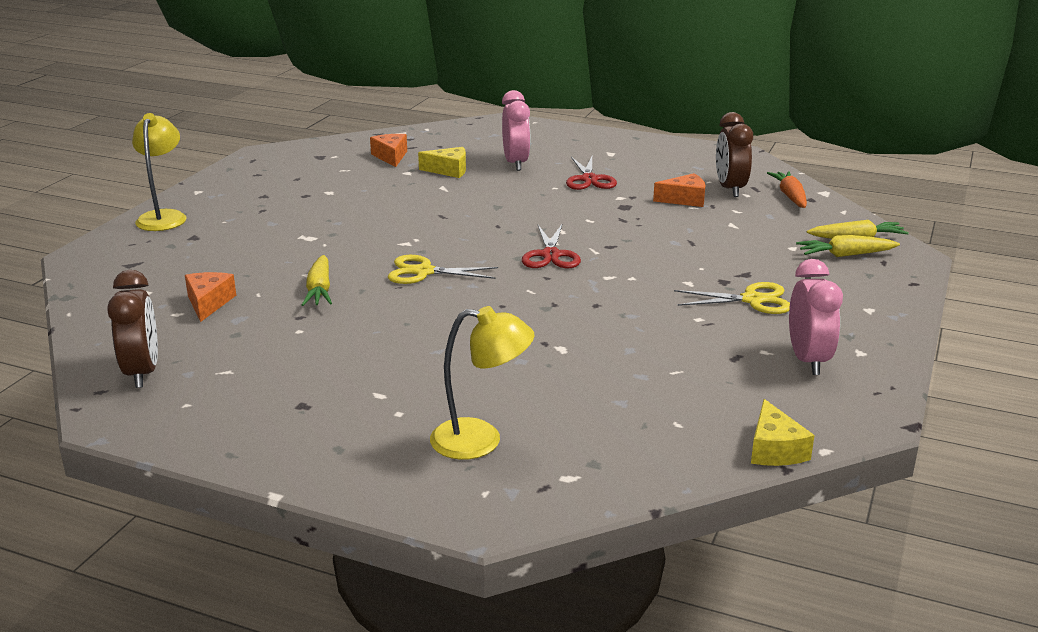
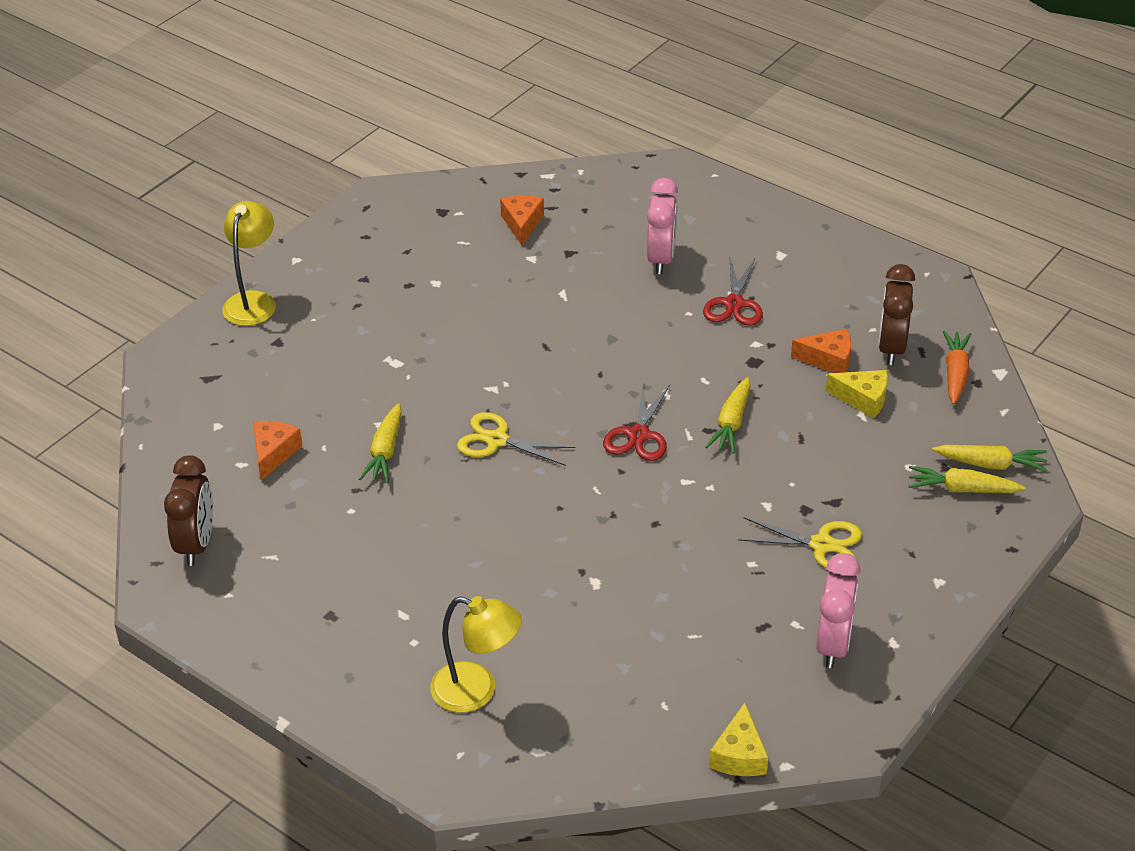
camera: 15 degrees right, 15 degrees up
yellow cheese [418,147,466,178] -> yellow cheese moved to [826,370,888,418]
none -> yellow carrot [706,377,750,454]

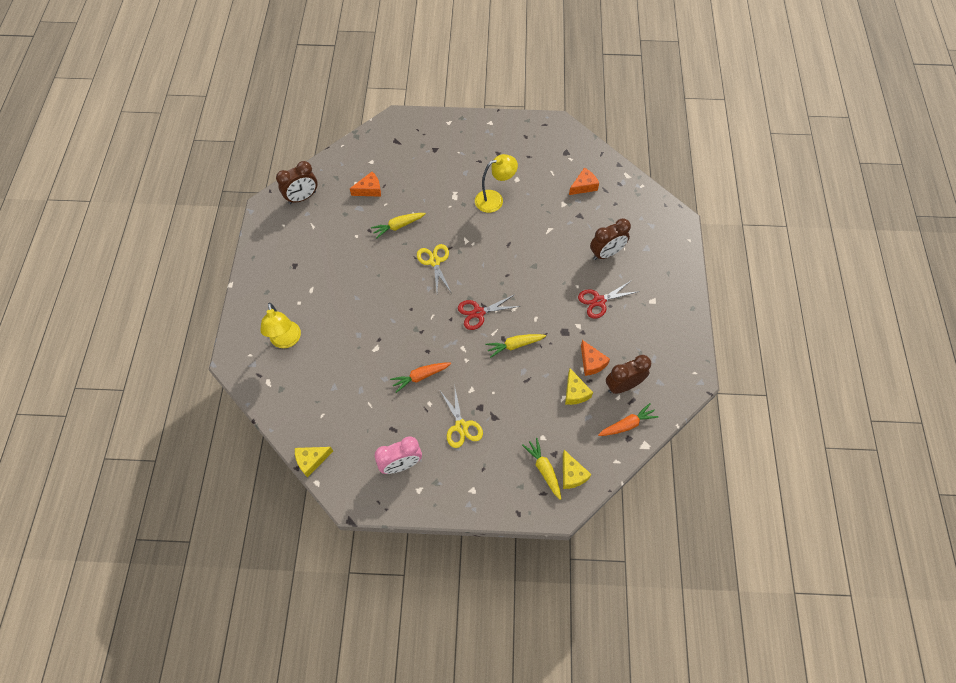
camera: 55 degrees right, 20 degrees up
yellow lamp [222,201,276,326] -> yellow lamp moved to [475,154,518,213]
pink clock [647,178,678,274] -> brown clock [590,218,631,260]
yellow carrot [932,445,1048,472] -> yellow cheese [563,450,592,489]
none -> orange carrot [390,363,451,393]

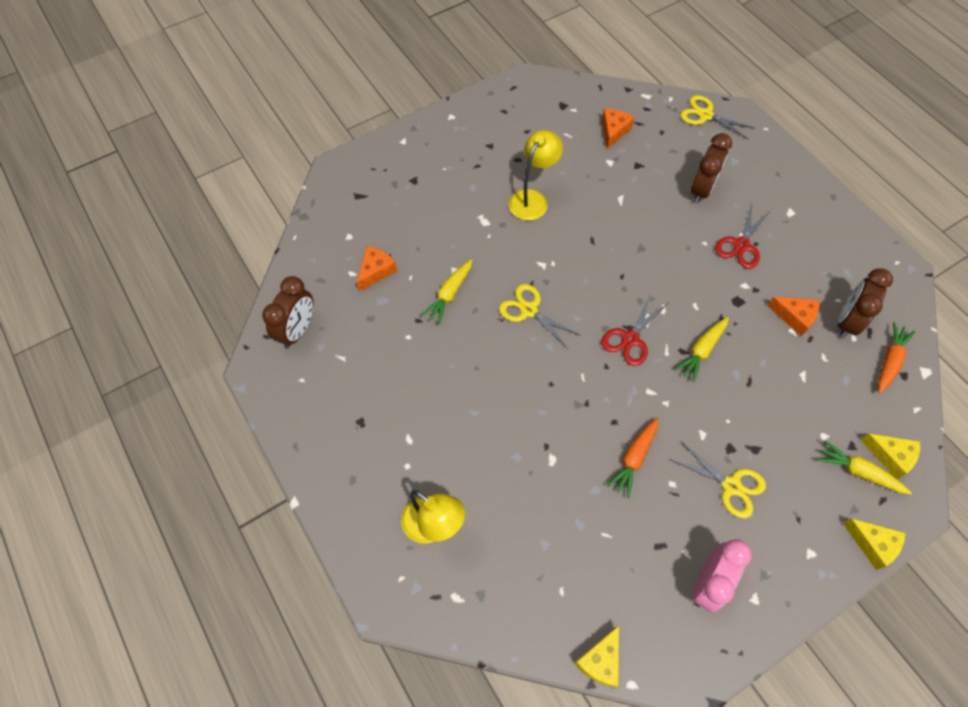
camera: 35 degrees left, 0 degrees up
yellow cheese [565,368,593,405] -> yellow cheese moved to [842,518,905,570]
none -> yellow scissors [680,95,754,140]

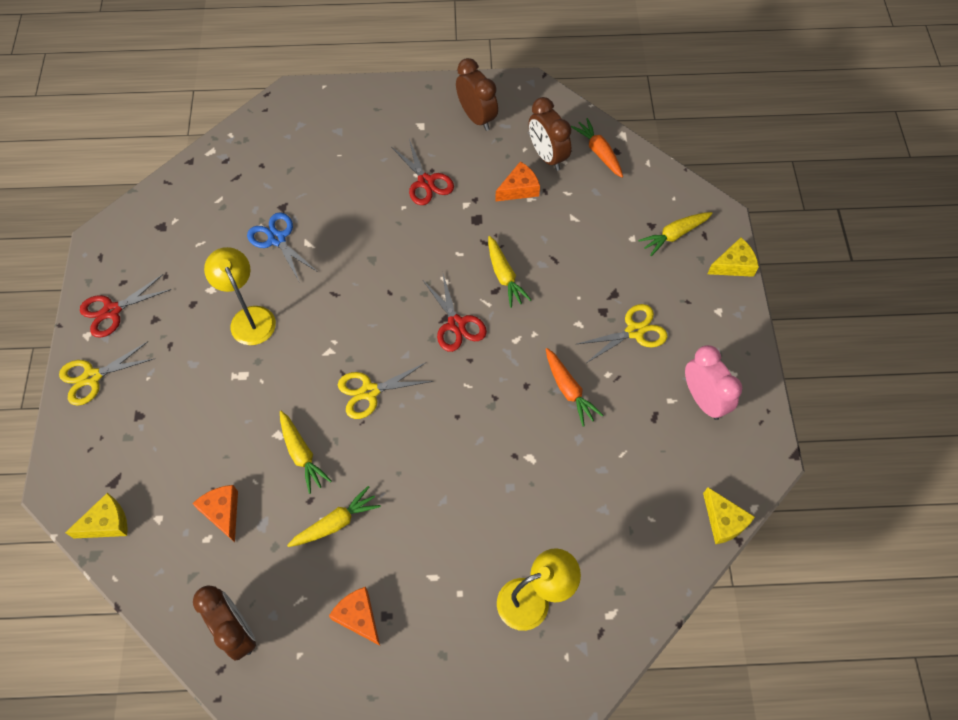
camera: 60 degrees left, 0 degrees up
orange cheese [602,109,635,149] -> orange cheese moved to [329,587,380,646]
yellow scissors [680,95,754,140] -> yellow scissors moved to [59,341,155,406]
brown clock [691,133,732,204] -> brown clock moved to [456,58,498,131]
yellow cheese [860,434,920,479] -> yellow cheese moved to [65,493,128,538]
none -> red scissors [80,274,172,338]
none -> blue scissors [247,212,318,283]
none -> yellow carrot [287,486,381,547]

